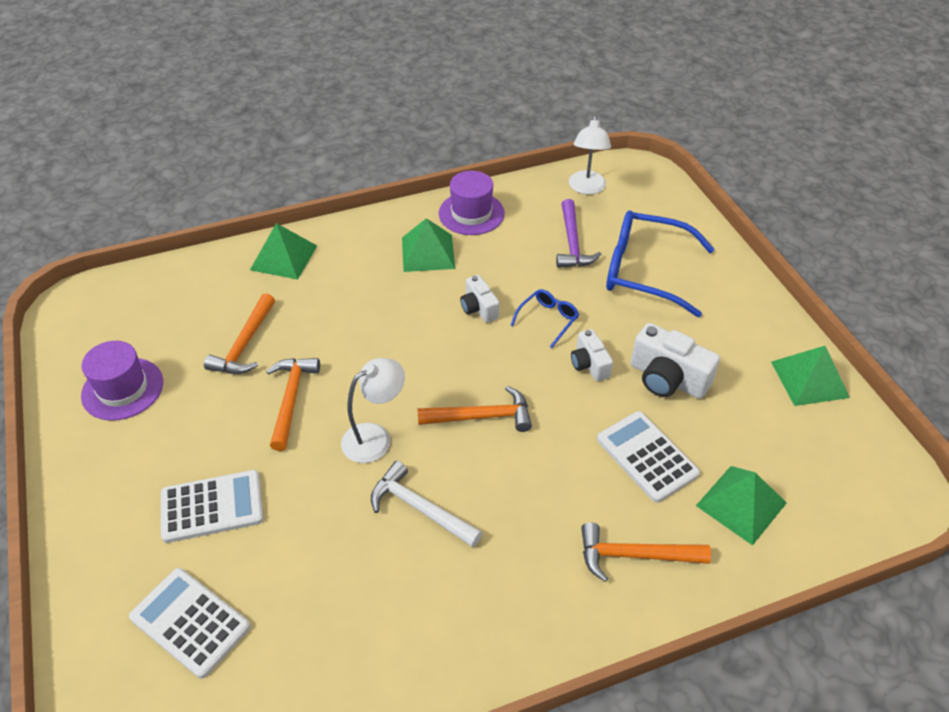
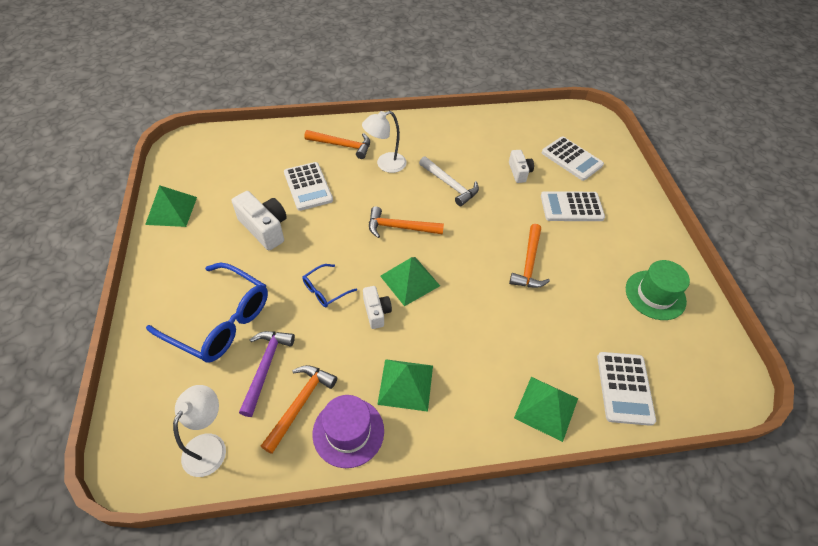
camera: 170 degrees left, 5 degrees up
purple hat [81,341,163,421] -> green hat [626,260,690,320]
orange hammer [204,293,275,374] -> orange hammer moved to [261,365,337,454]
white lamp [341,358,405,463] -> white lamp moved to [362,111,407,173]
white camera [571,329,613,381] -> white camera moved to [509,150,534,183]
green pyramid [696,466,787,546] -> green pyramid moved to [380,257,440,306]
none -> white calculator [597,352,656,426]

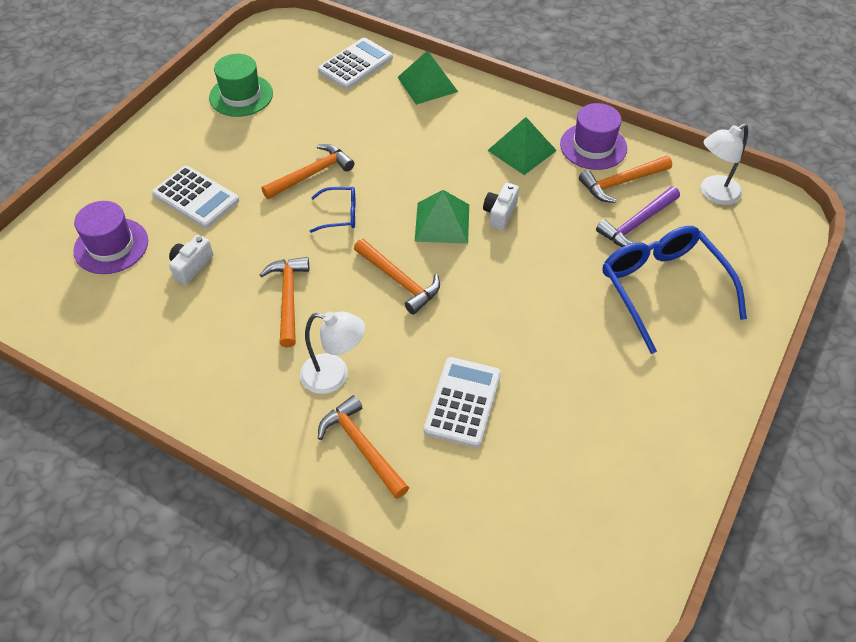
camera: 140 degrees left, 0 degrees up
green pyramid [145,185,197,227] -> none
white camera [232,191,287,250] -> none
blue glasses [302,264,357,307] -> blue glasses moved to [310,187,355,233]
white hammer [419,156,479,206] -> orange hammer [260,257,309,347]
white calculator [542,137,604,181] -> purple hat [73,201,148,274]

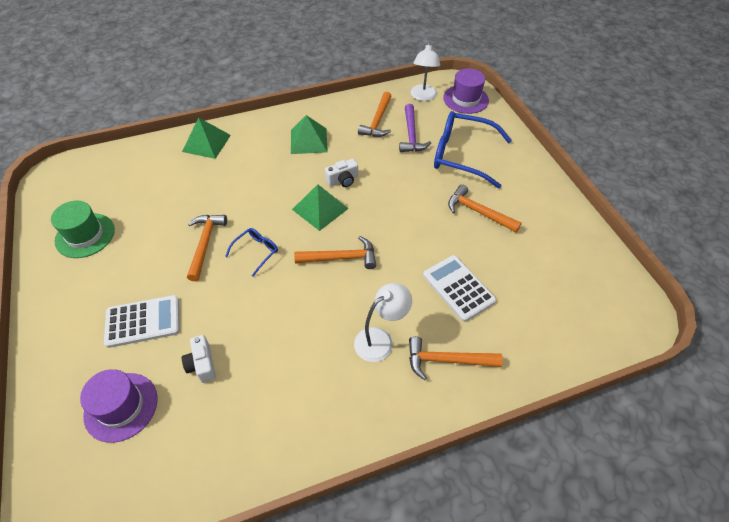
camera: 50 degrees left, 0 degrees up
orange hammer [260,257,309,347] -> orange hammer moved to [448,184,522,232]
white calculator [318,38,393,89] -> none
white camera [483,183,519,230] -> white camera turned 90 degrees counterclockwise [325,159,358,187]
purple hat [560,103,627,170] -> purple hat moved to [443,68,489,114]

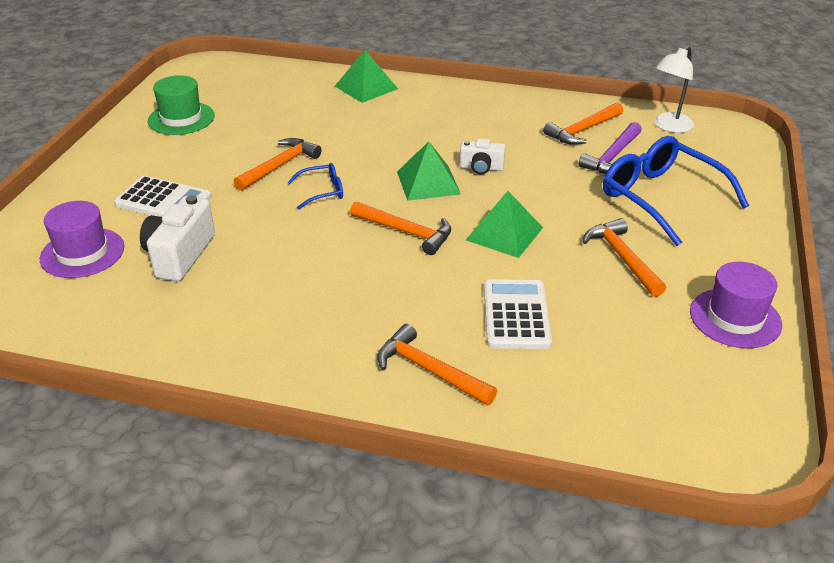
camera: 35 degrees right, 15 degrees down
white camera [182,335,216,383] -> white camera [140,195,215,281], size x1.66
green pyramid [291,115,328,154] -> green pyramid moved to [466,191,543,258]
white lamp [354,283,412,362] -> none
purple hat [443,68,489,114] -> purple hat moved to [690,262,782,348]

